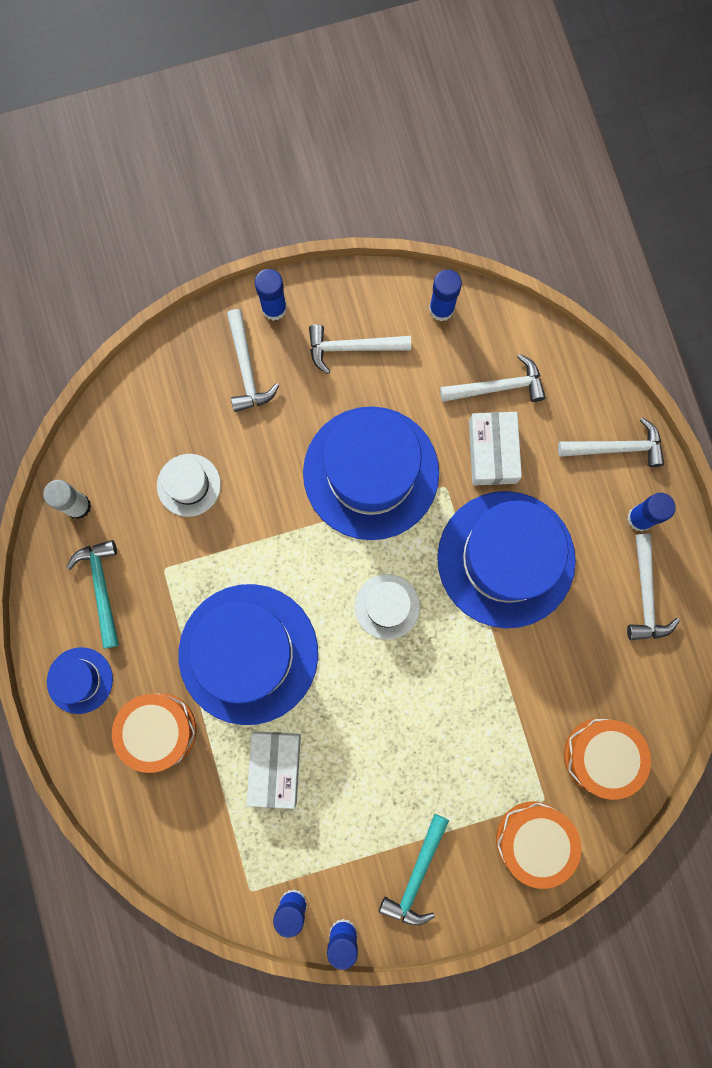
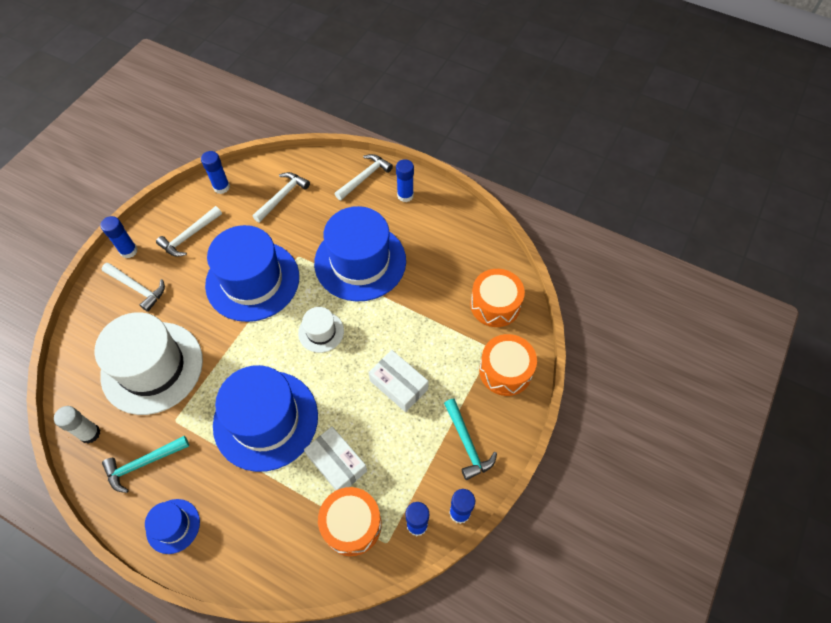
camera: 45 degrees left, 20 degrees down
turquoise hammer [66,540,119,649] -> turquoise hammer turned 60 degrees counterclockwise [102,436,189,493]
orange drum [112,693,196,773] -> orange drum moved to [318,487,382,556]
white hat [157,454,221,517] -> white hat [94,312,203,415], size x2.13
white box [469,412,522,485] -> white box moved to [368,350,429,412]
white hammer [627,534,680,640] -> none

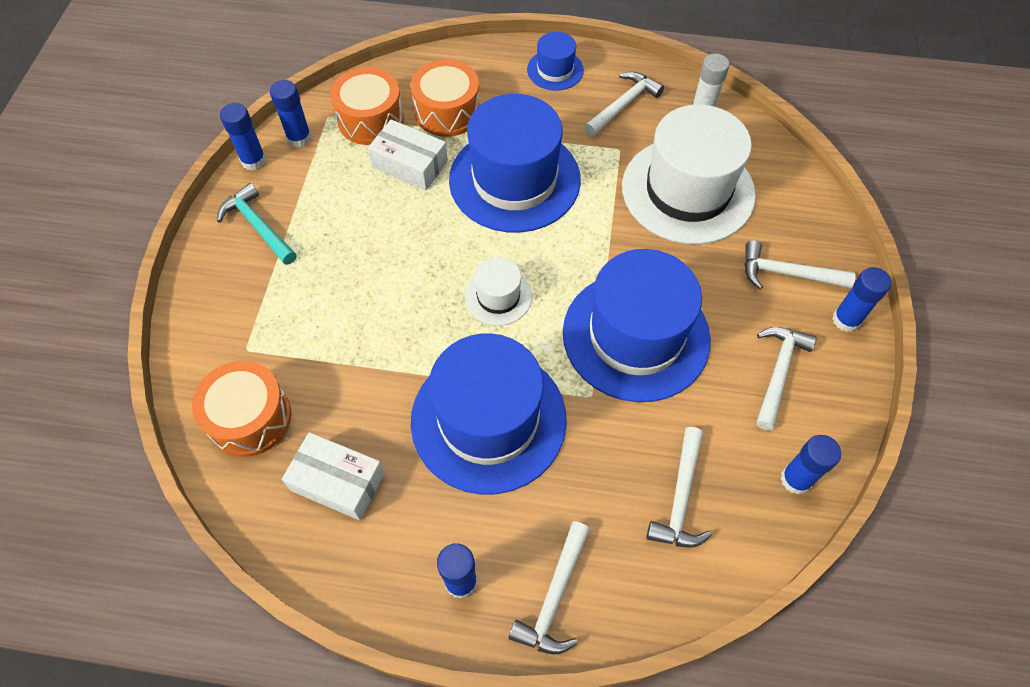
camera: 160 degrees right, 0 degrees up
turquoise hammer [102,436,189,493] -> white hammer [584,72,664,136]
white box [368,350,429,412] -> white box moved to [282,432,385,520]
orange drum [479,334,537,396] -> orange drum moved to [411,59,480,137]

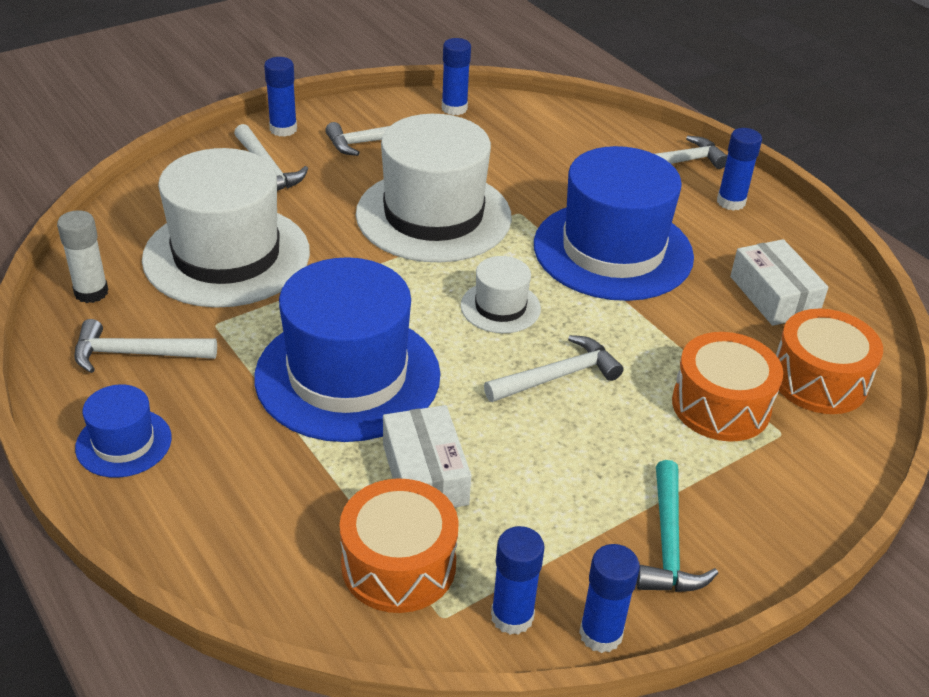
camera: 135 degrees left, 20 degrees down
orange drum [411,59,480,137] -> orange drum moved to [672,332,783,442]
blue hat [563,249,711,402] -> white hat [356,114,512,262]
white hammer [646,427,712,548] -> white hammer moved to [484,335,623,402]

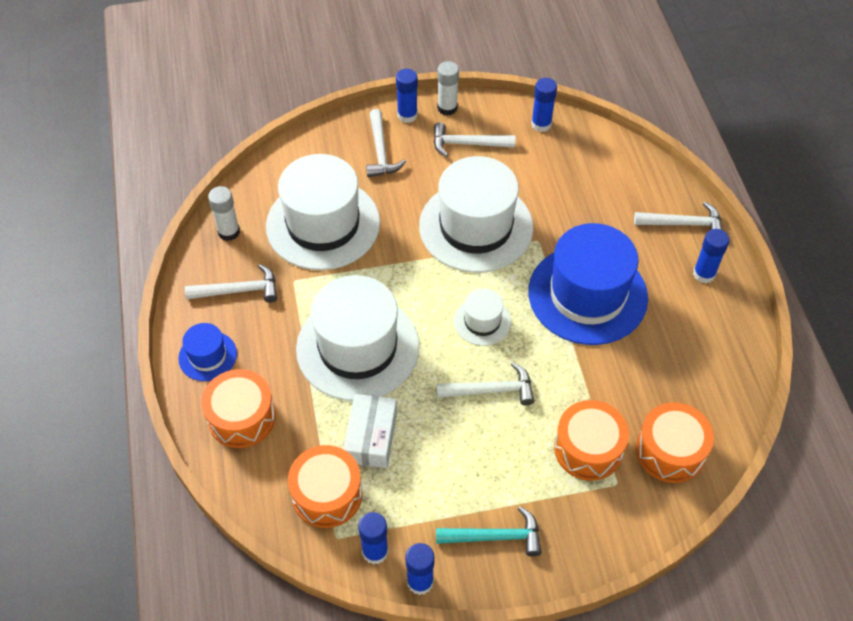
camera: 25 degrees right, 15 degrees up
white hammer [74,319,217,373] -> white hammer turned 150 degrees clockwise [185,264,277,303]
blue hat [254,257,440,442] -> white hat [296,275,419,401]
turquoise hammer [637,460,718,592] -> turquoise hammer turned 120 degrees counterclockwise [436,506,542,556]
white box [730,239,829,326] -> none
none -> orange drum [201,369,276,448]
none -> white glue stick [437,61,459,116]

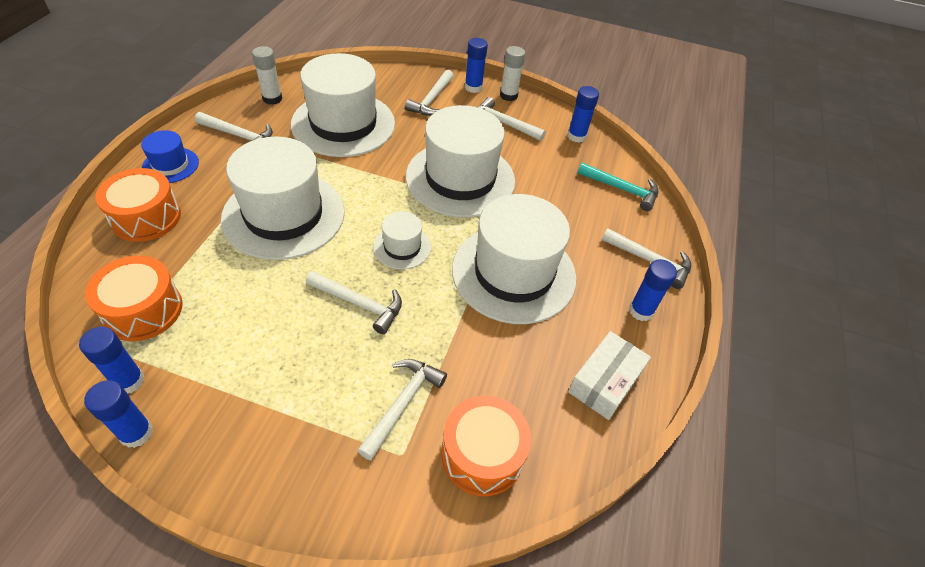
camera: 25 degrees right, 5 degrees down
white box [343,394,397,468] -> white box moved to [568,331,651,420]
turquoise hammer [436,506,542,556] -> turquoise hammer moved to [578,162,658,211]
blue hat [528,223,648,345] -> white hat [452,194,576,324]
orange drum [554,400,629,481] -> white hammer [357,359,447,460]

